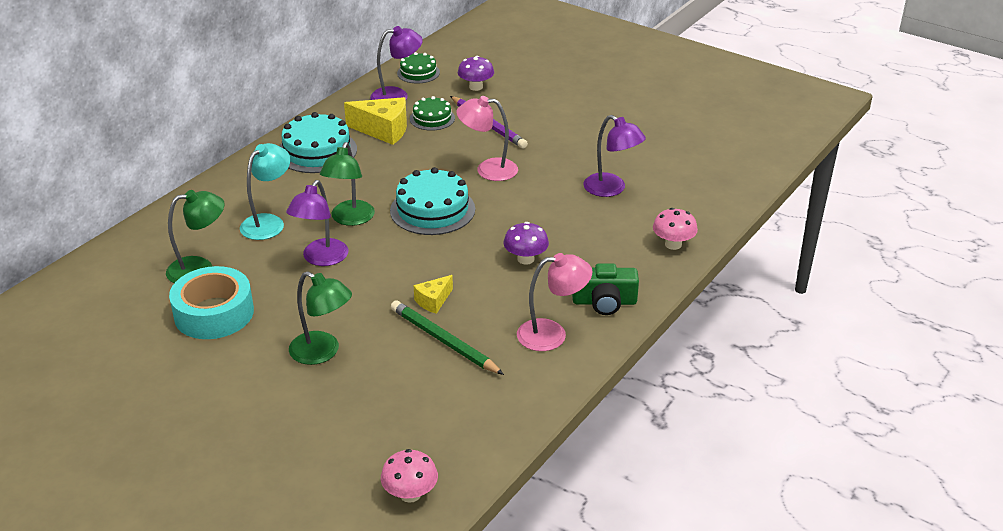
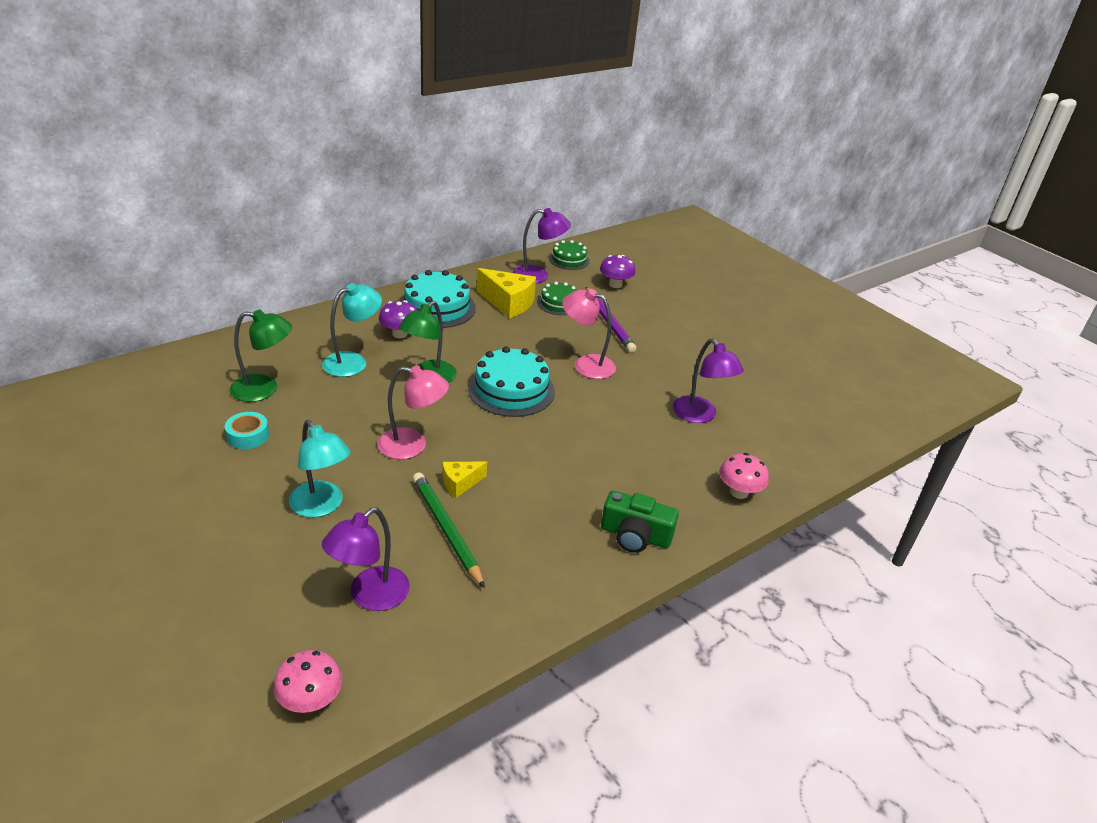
camera: 15 degrees right, 0 degrees up
turquoise tape [169,266,254,339] -> turquoise tape [225,412,269,449], size x0.51
purple lamp [286,180,349,266] -> purple lamp moved to [322,507,410,611]
green lamp [289,271,352,365] -> turquoise lamp [289,420,351,517]
purple mushroom [504,222,549,265] -> purple mushroom moved to [379,300,417,338]
pink lamp [517,253,592,351] -> pink lamp moved to [377,365,449,459]

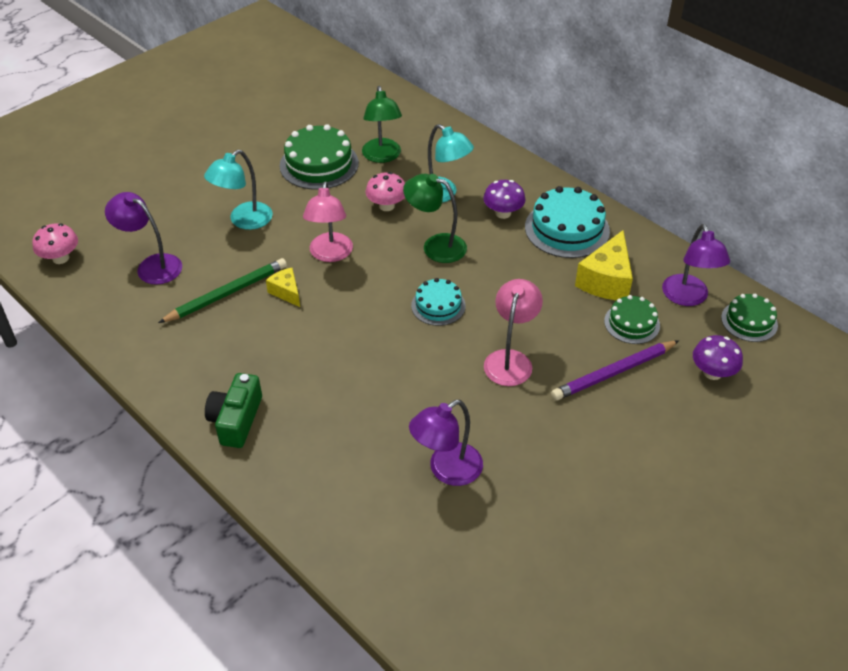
camera: 85 degrees right, 10 degrees up
turquoise tape [225,412,269,449] -> green cake [280,124,359,190]
turquoise cake [468,346,555,417] -> turquoise cake [411,278,466,326], size x0.60
pink mushroom [719,453,769,499] -> pink mushroom moved to [366,172,405,211]

